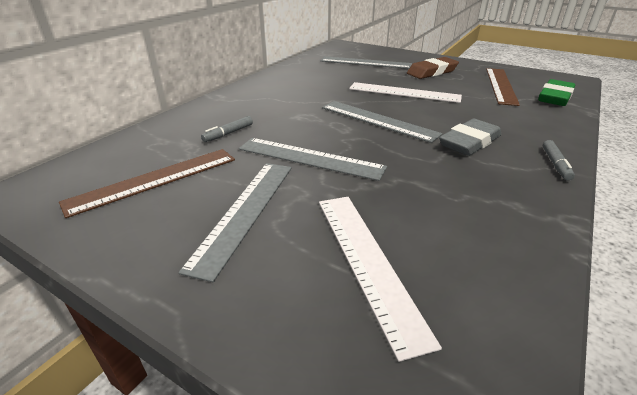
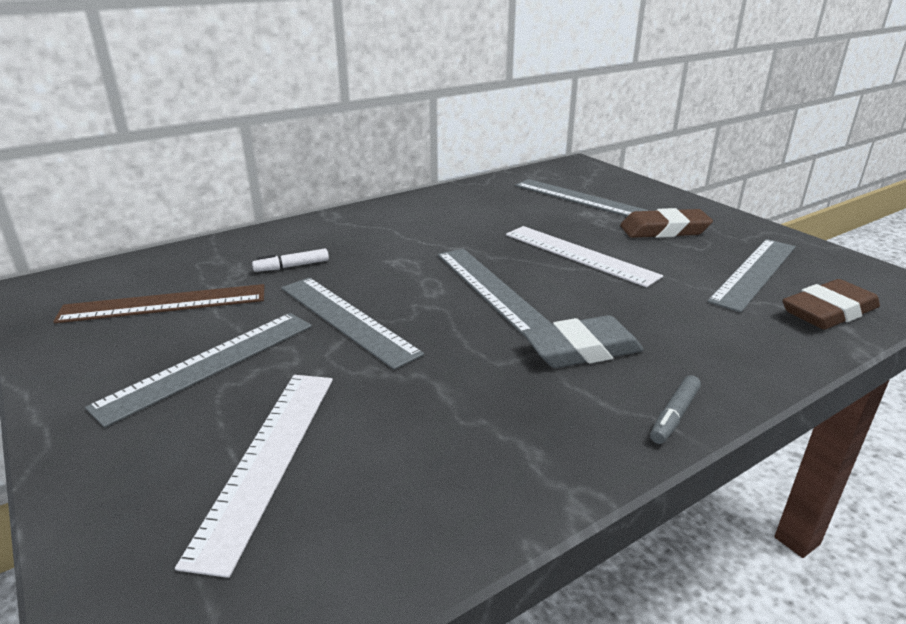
camera: 25 degrees right, 5 degrees down
grey marker [201,116,253,142] -> white marker [252,249,329,272]
brown ruler [486,68,520,106] -> grey ruler [707,239,796,313]
green eraser [538,79,575,106] -> brown eraser [782,279,880,330]

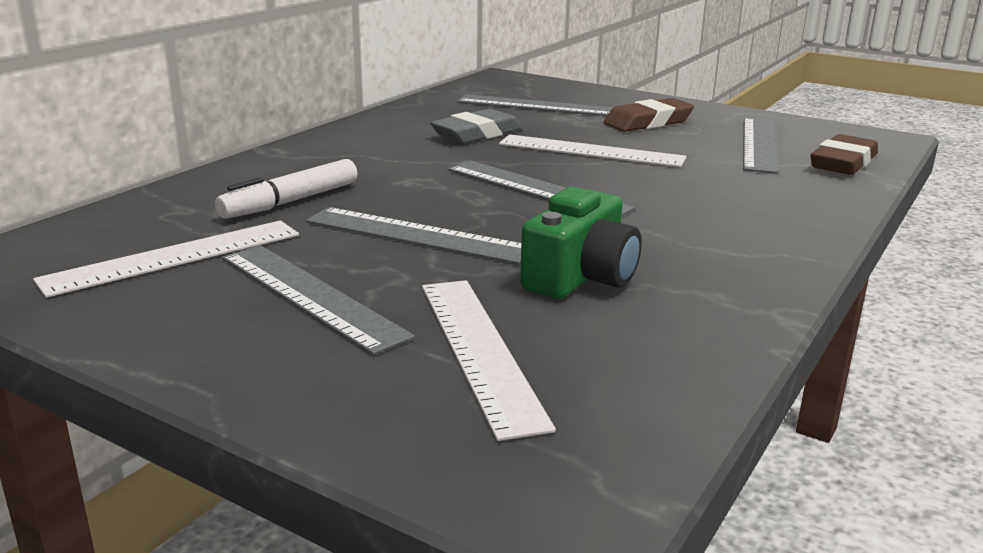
camera: 25 degrees left, 5 degrees down
brown ruler [53,284,265,323] -> white ruler [33,221,299,298]
grey ruler [85,313,312,428] -> grey ruler turned 60 degrees counterclockwise [222,245,415,355]
white marker [252,249,329,272] -> white marker [215,159,358,219], size x1.68
grey eraser [522,315,644,368] -> grey eraser moved to [430,109,522,144]
grey marker [650,375,701,444] -> none
none -> green camera [520,186,642,299]

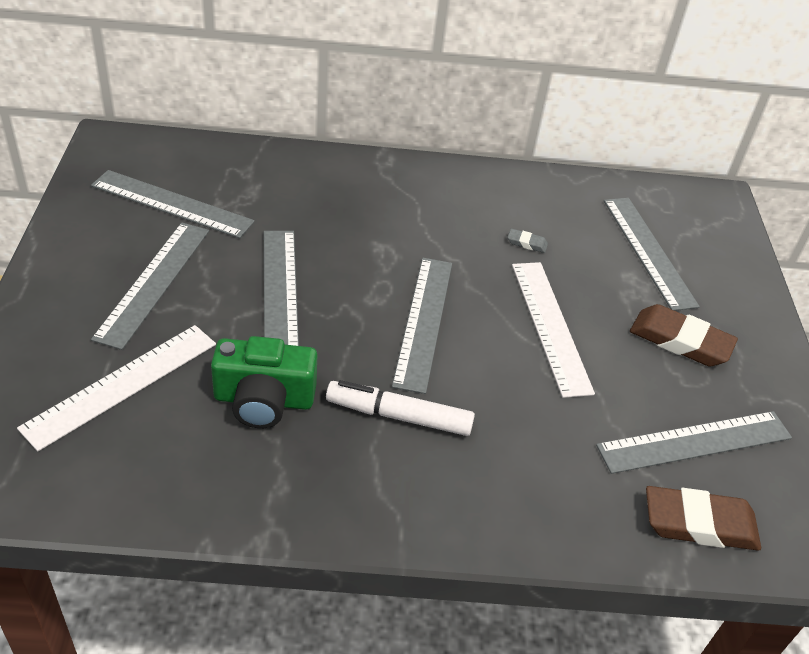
camera: 55 degrees right, 20 degrees up
white ruler [33,221,299,298] -> grey ruler [91,170,255,238]
white marker [215,159,358,219] -> white marker moved to [326,380,475,436]
grey eraser [430,109,522,144] -> grey eraser [508,229,548,253], size x0.45

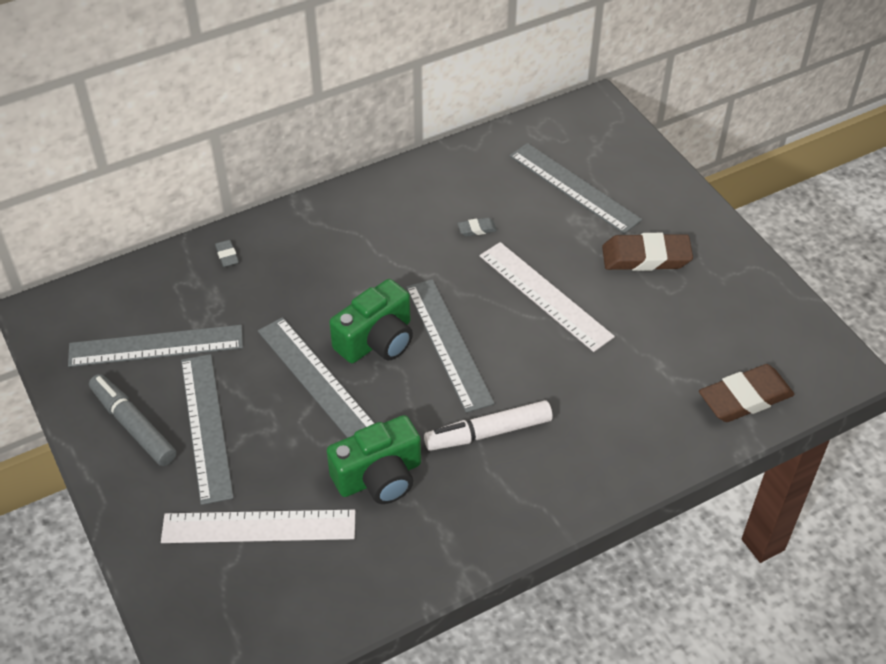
camera: 25 degrees left, 5 degrees up
white ruler [17,325,216,451] -> white ruler turned 75 degrees clockwise [161,510,355,543]
grey ruler [596,411,792,474] -> none
none -> grey marker [89,374,177,466]
none -> grey eraser [215,240,239,267]
none -> green camera [329,279,413,363]

